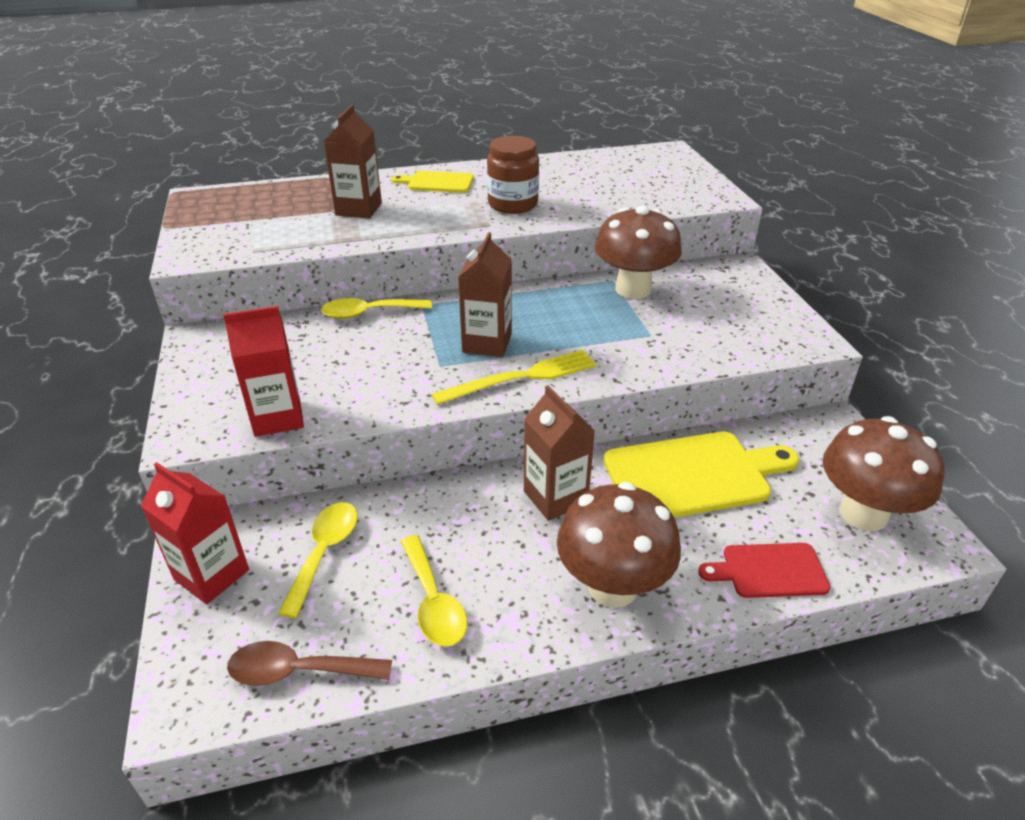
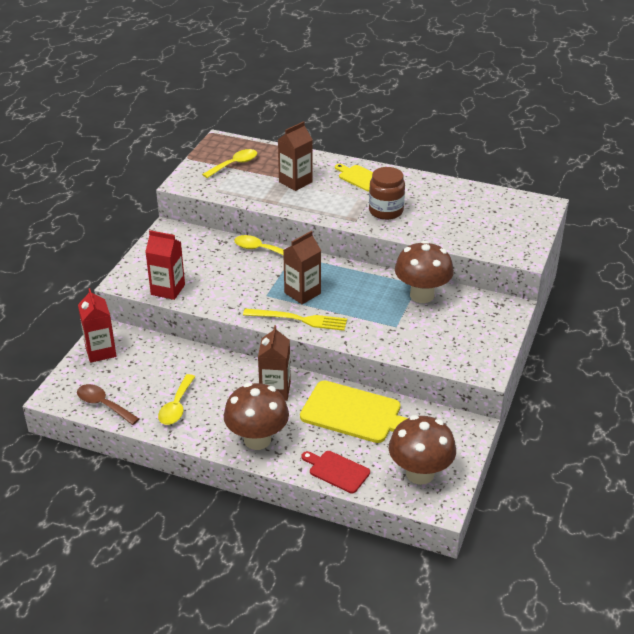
camera: 35 degrees right, 0 degrees up
yellow spoon [278,502,358,618] -> yellow spoon moved to [202,149,257,178]

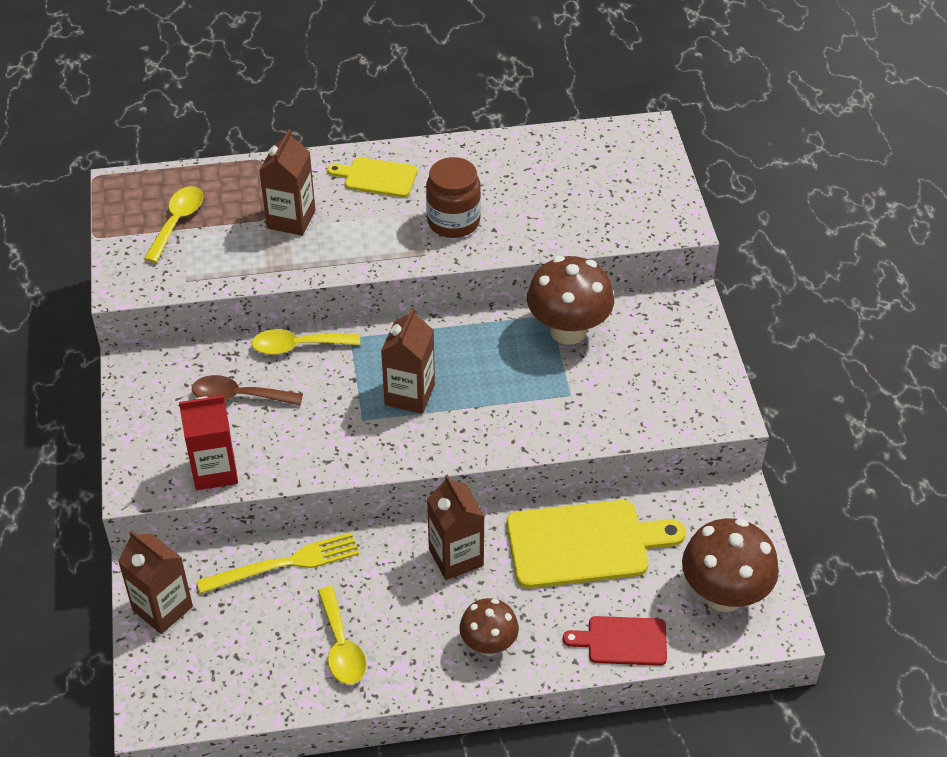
camera: 30 degrees left, 10 degrees up
brown spoon [77,384,139,425] -> brown spoon moved to [192,375,303,405]
red carton [78,288,117,363] -> brown carton [118,530,193,634]
brown mushroom [224,383,289,450] -> brown mushroom [460,598,519,656], size x0.61
yellow fork [243,309,347,331] -> yellow fork moved to [196,532,359,594]

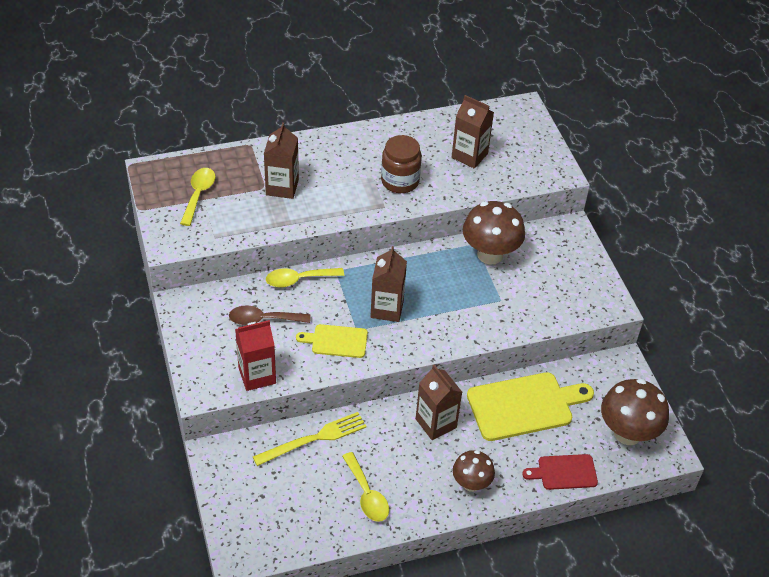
camera: 10 degrees left, 0 degrees up
brown carton [118,530,193,634] -> brown carton moved to [452,95,494,169]
yellow cutting board [327,157,417,197] -> yellow cutting board moved to [296,324,368,358]

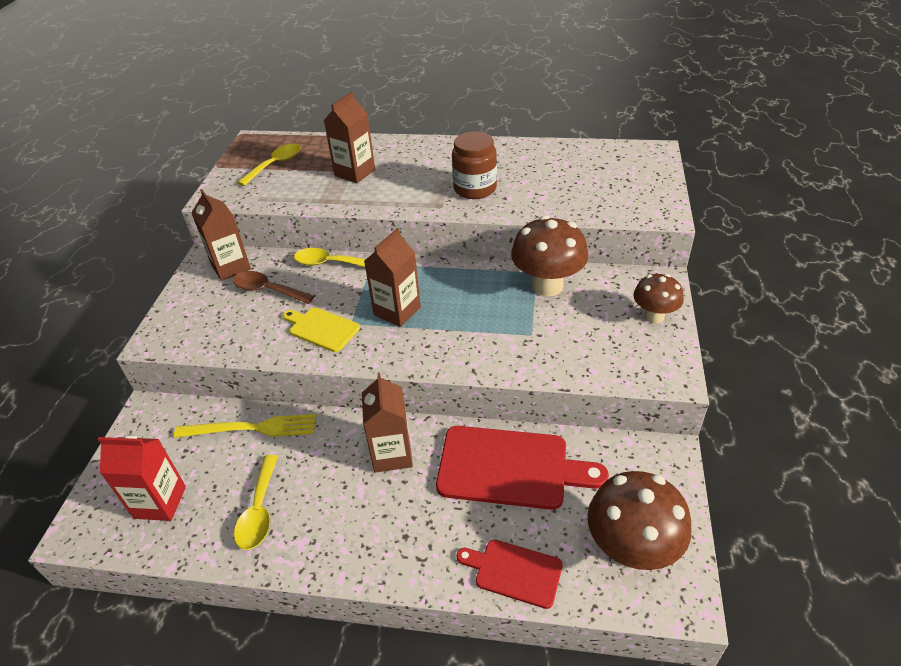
camera: 30 degrees right, 5 degrees down
red carton [235,320,276,391] -> red carton moved to [98,435,186,521]
brown carton [452,95,494,169] -> brown carton moved to [191,189,251,281]
brown mushroom [453,450,495,492] -> brown mushroom moved to [633,274,684,323]
yellow cutting board [467,372,594,441] -> red cutting board [436,426,609,510]

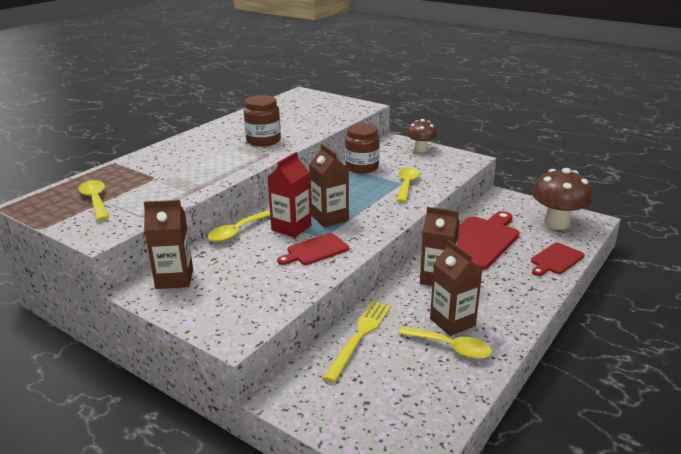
camera: 65 degrees left, 15 degrees down
red carton [98,435,186,521] -> red carton moved to [268,152,311,238]
brown spoon [233,271,314,304] -> none
yellow cutting board [283,307,360,352] -> red cutting board [277,233,349,265]
brown carton [324,92,375,183] -> brown carton moved to [430,240,482,336]
brown mushroom [511,215,588,296] -> brown jar [345,124,380,174]
none -> yellow spoon [397,167,420,203]

